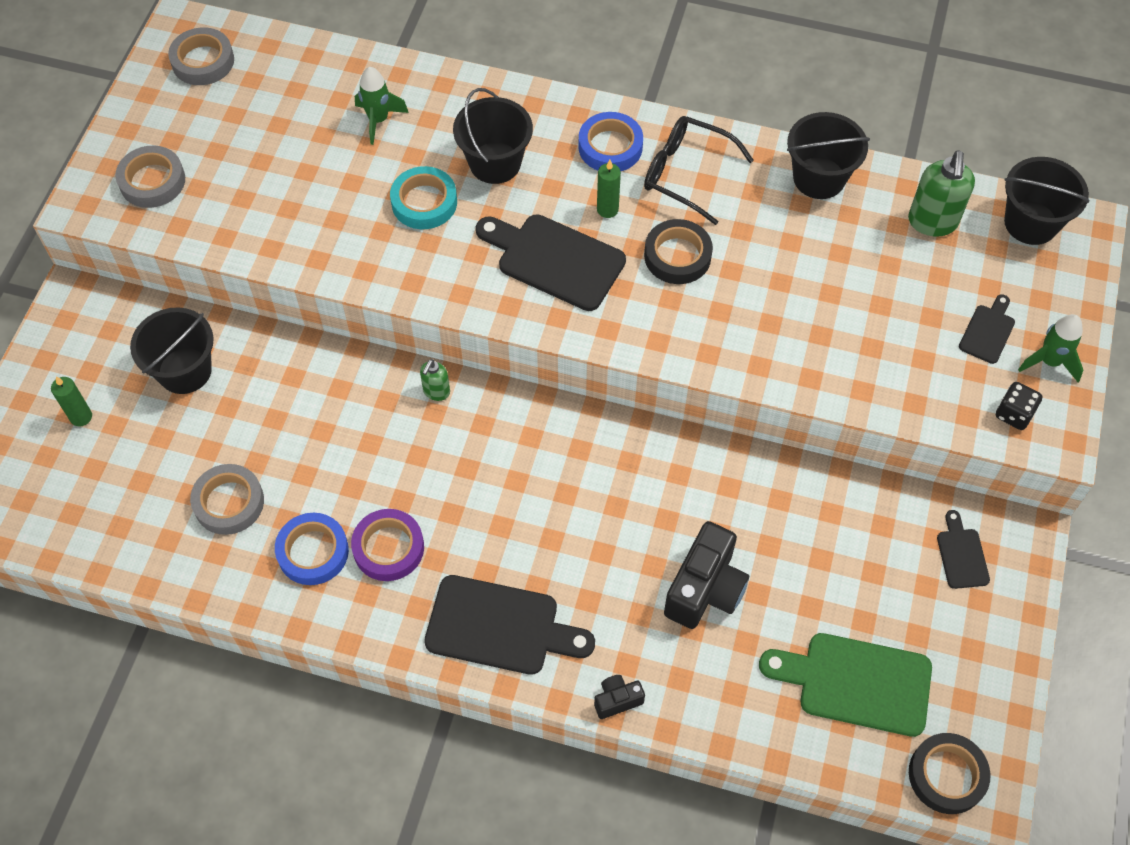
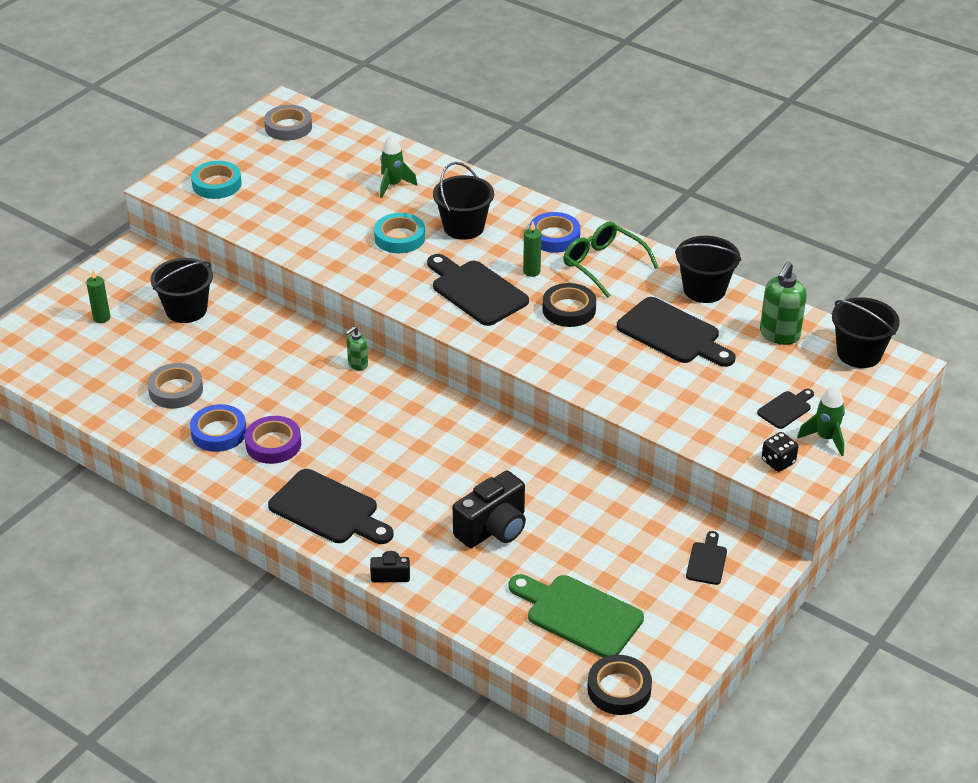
camera: 20 degrees right, 20 degrees down
grey tape [115,145,185,208] -> turquoise tape [191,161,242,199]
black glasses [644,116,754,225] -> green glasses [563,222,659,298]
none -> black cutting board [617,297,735,367]

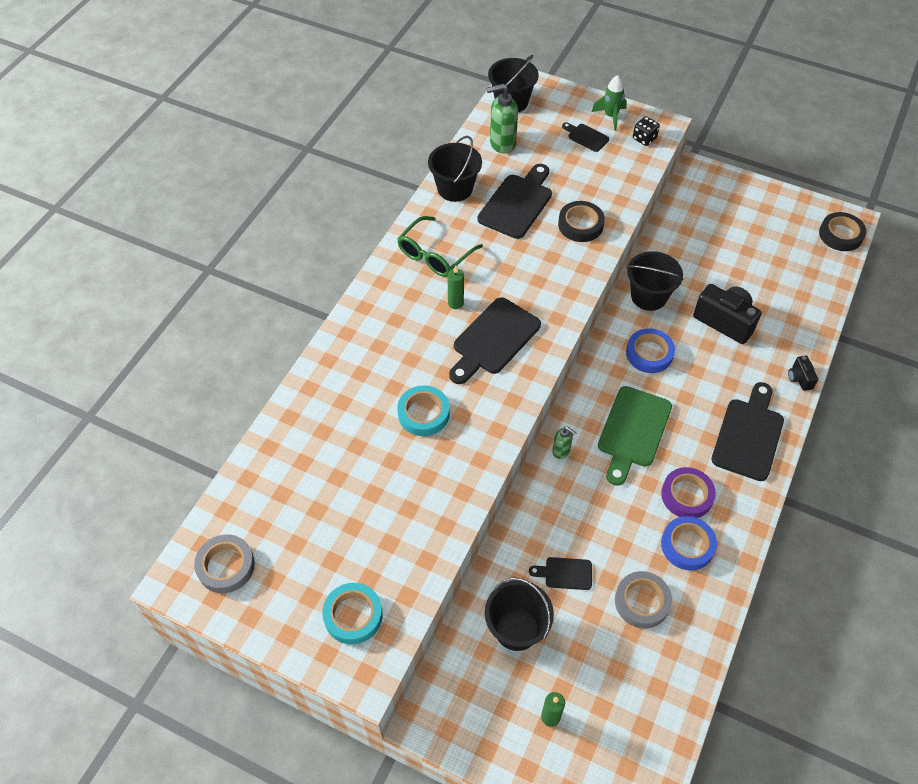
camera: 100 degrees left, 15 degrees up
green rocket [380,135,417,198] -> none
black bucket [433,162,494,240] -> black bucket moved to [627,251,684,311]
green cutting board [509,574,644,658] -> green cutting board moved to [598,386,672,486]
blue tape [529,212,580,253] -> blue tape moved to [626,328,675,373]
black tape [542,283,596,327] -> black tape moved to [558,201,605,242]
black cutting board [686,531,727,585] -> black cutting board moved to [529,557,592,590]
green soap dispenser [760,262,807,345] -> green soap dispenser turned 150 degrees clockwise [486,84,518,154]

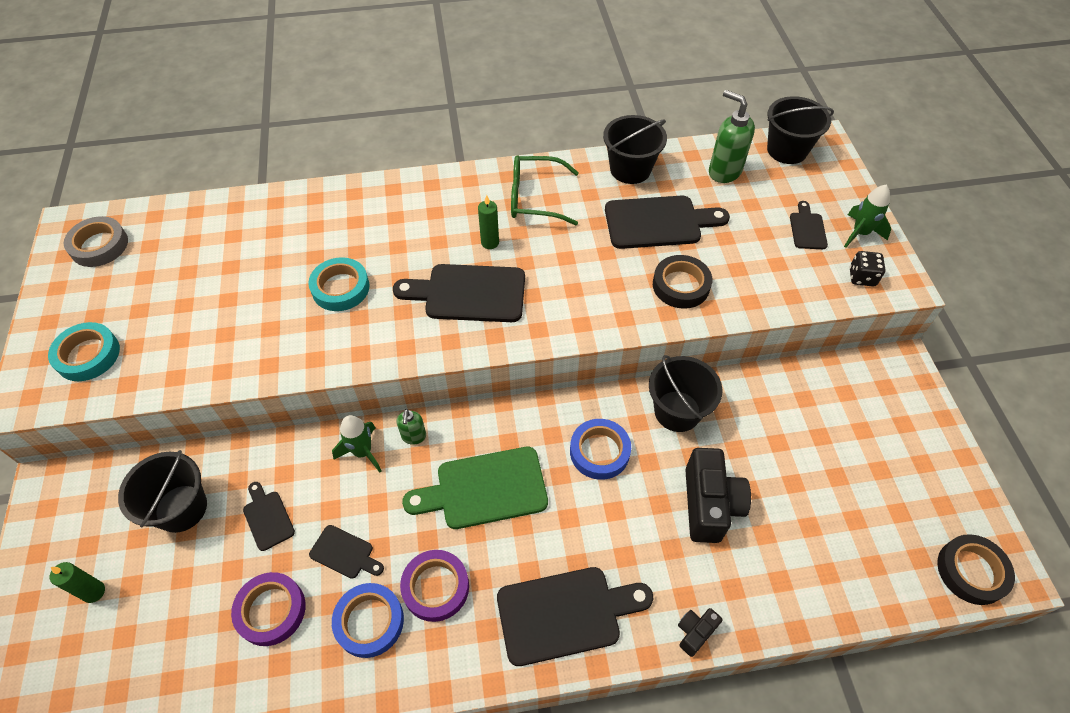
camera: 55 degrees right, 0 degrees up
grey tape [615,571,672,629] -> purple tape [231,572,306,646]
none -> black cutting board [309,525,384,579]
none -> green rocket [332,415,382,473]

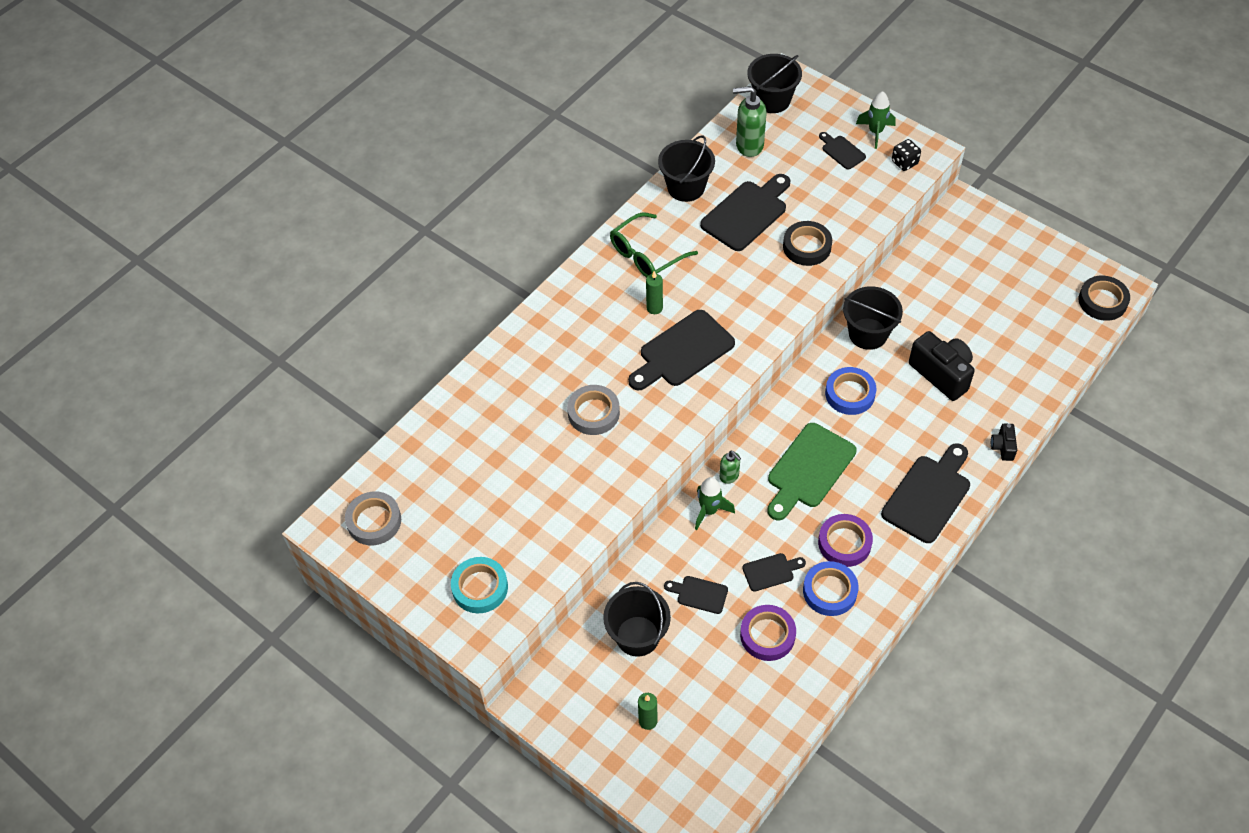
camera: 40 degrees left, 0 degrees up
turquoise tape [308,257,369,311] -> grey tape [567,385,620,435]

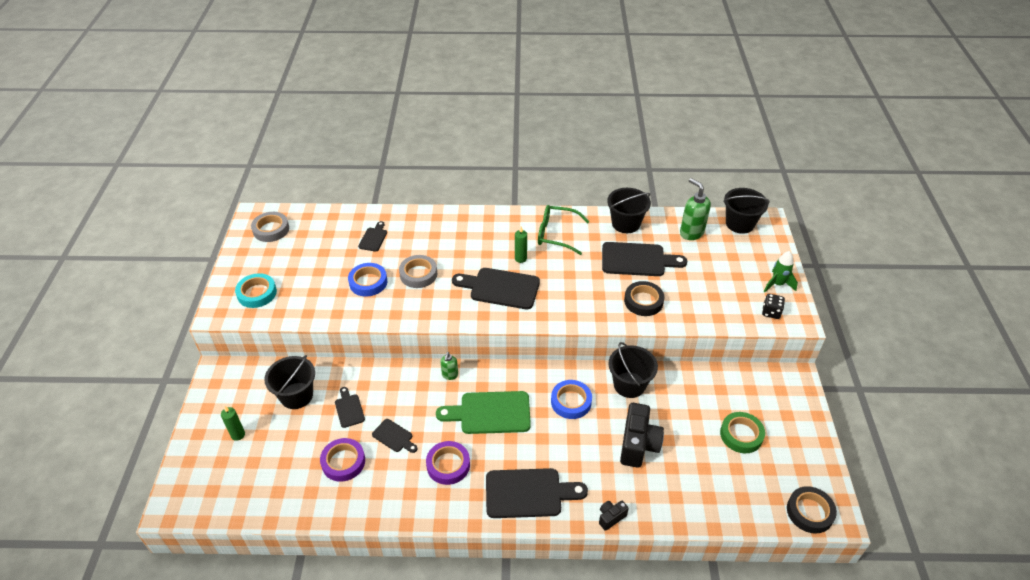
camera: 50 degrees right, 10 degrees down
green rocket [695,477,735,530] -> none
blue tape [803,561,859,616] -> blue tape moved to [348,263,387,297]
black cutting board [819,132,866,170] -> black cutting board moved to [358,221,387,252]
none -> green tape [720,412,765,453]

